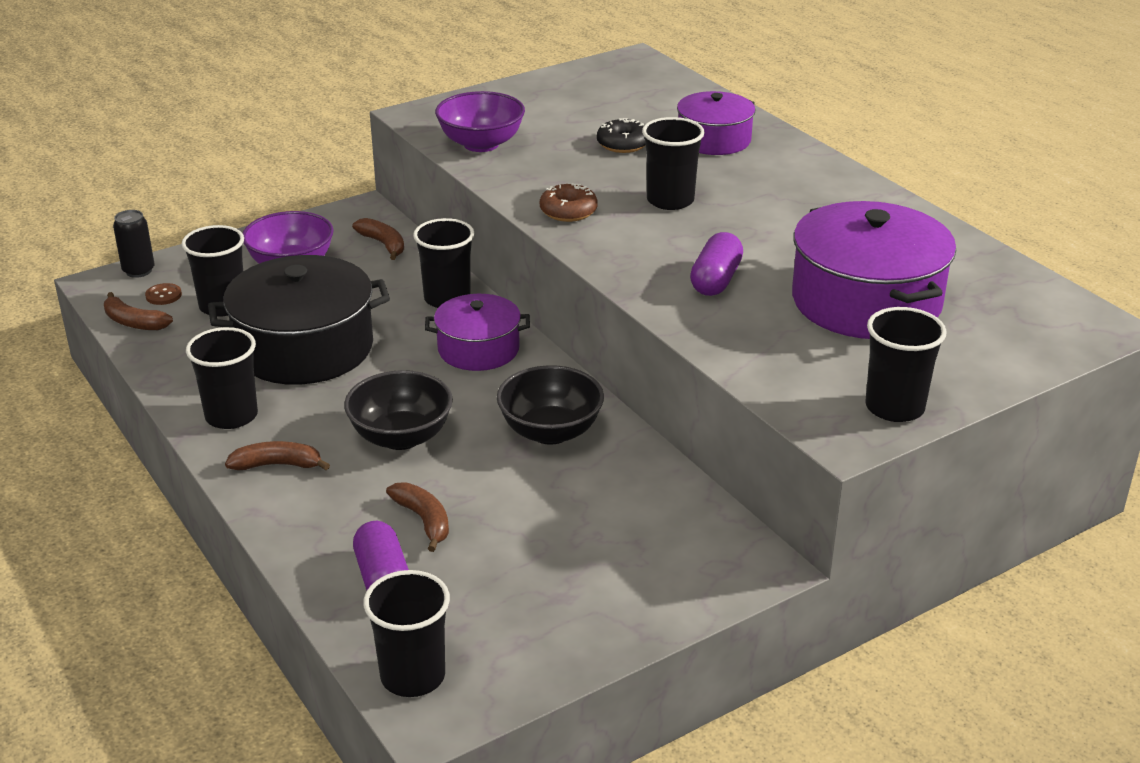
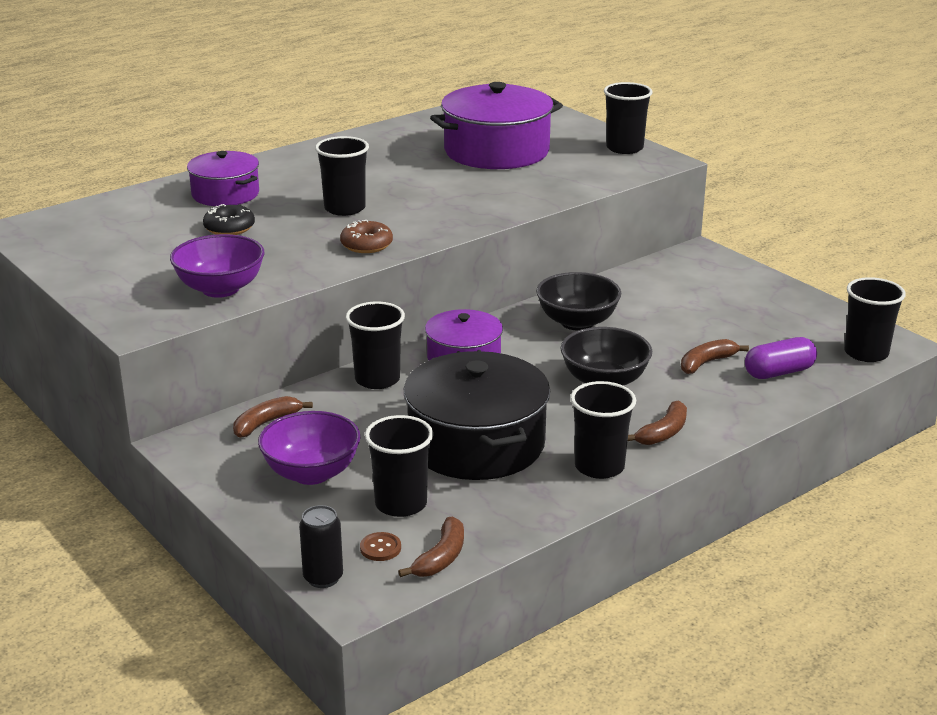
camera: 95 degrees left, 5 degrees down
brown banana [225,441,330,470] -> brown banana turned 135 degrees counterclockwise [628,400,687,445]
purple capsule [690,232,743,296] -> none

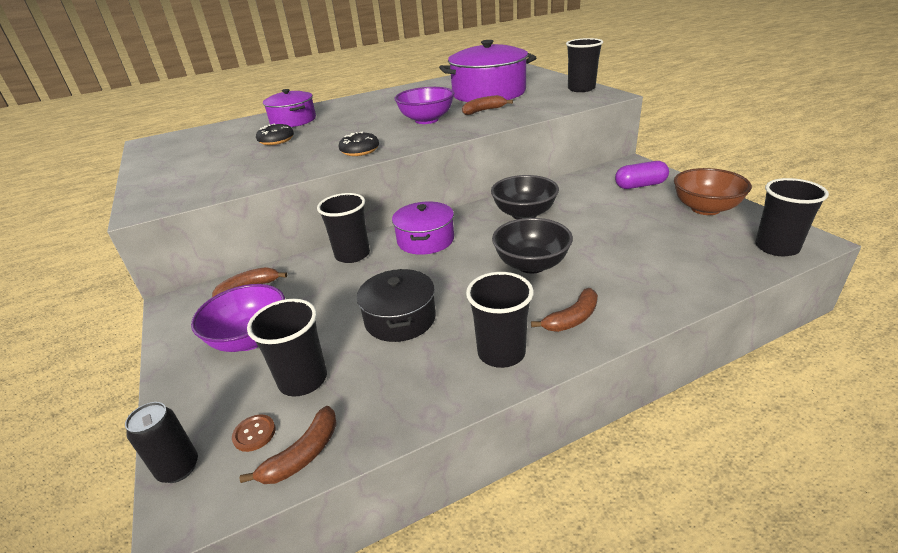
camera: 15 degrees right, 5 degrees up
purple bowl [170,234,264,298] -> purple bowl moved to [394,87,454,124]
black cup [315,136,369,216] -> none
brown donut [340,220,393,253] -> black donut [339,132,379,156]
black pot [404,351,550,480] -> black pot [357,269,436,342], size x0.59
brown banana [681,339,749,374] -> brown banana moved to [462,95,513,115]
purple capsule [745,337,817,379] -> purple capsule moved to [615,161,669,189]
none -> brown bowl [674,168,752,215]

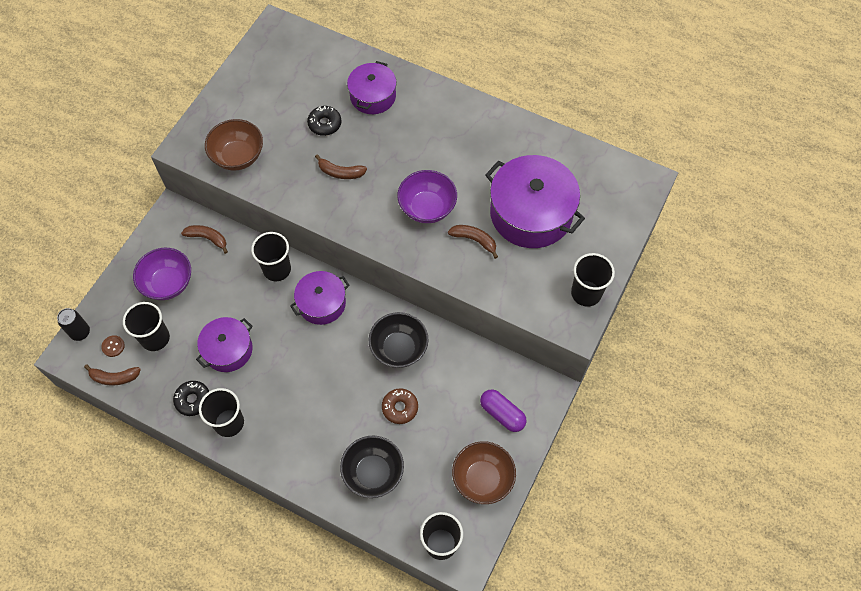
camera: 50 degrees right, 30 degrees up
black donut [339,132,379,156] -> black donut moved to [173,381,209,416]
black pot [357,269,436,342] -> purple pot [196,317,253,372]
black bowl [492,218,573,274] -> black bowl moved to [340,436,404,498]
brown banana [531,288,598,332] -> brown banana moved to [315,154,367,179]
none -> brown bowl [205,119,263,171]
none -> brown donut [382,388,418,424]

